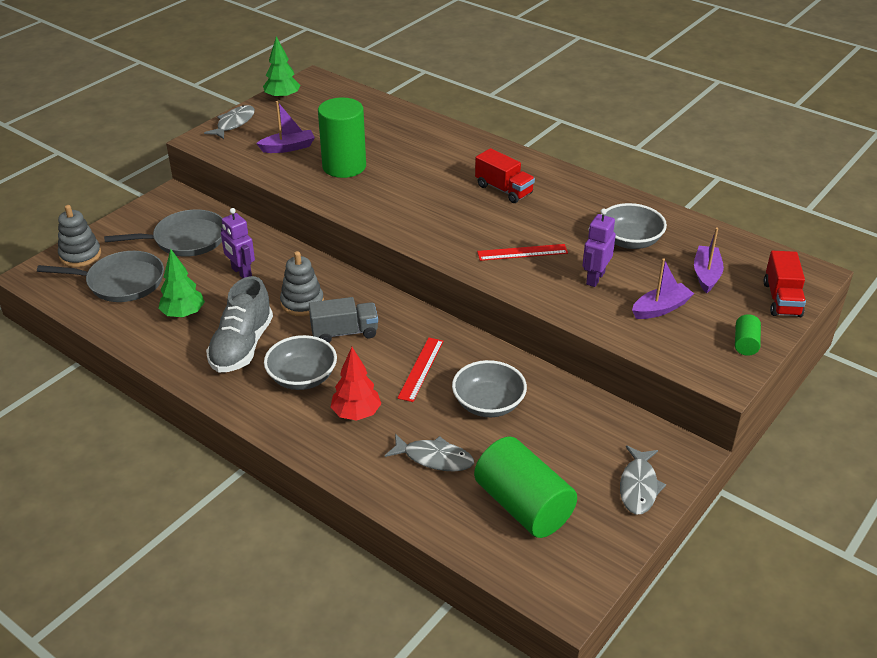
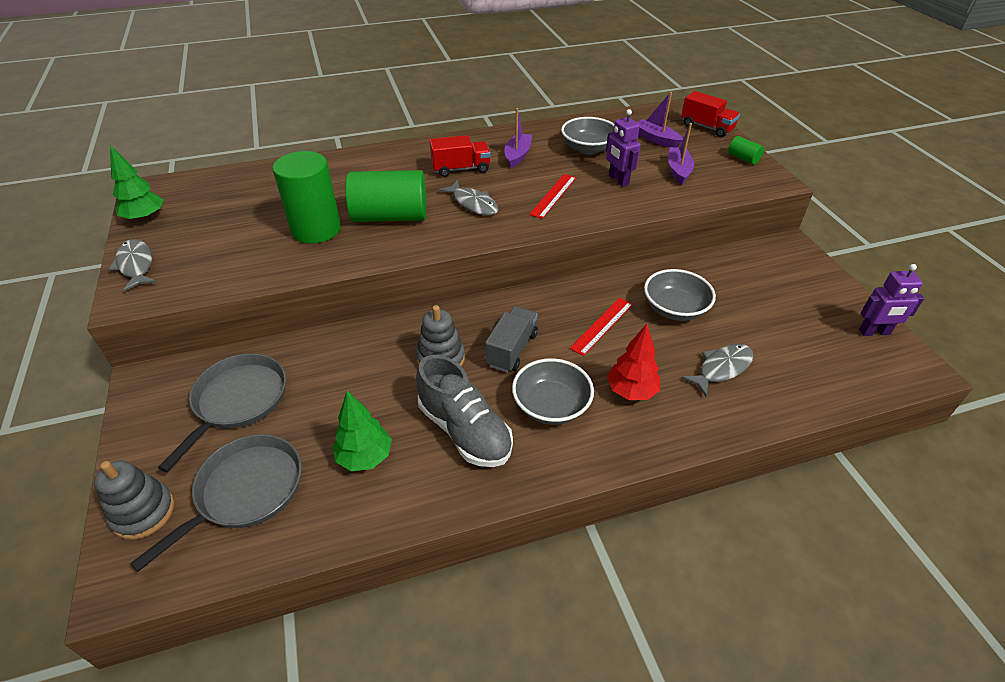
camera: 55 degrees left, 5 degrees up
purple robot [221,208,255,279] -> purple robot moved to [859,264,924,336]
purple boat [256,101,315,153] -> purple boat moved to [504,108,532,168]
red ruler [397,337,443,402] -> red ruler turned 75 degrees clockwise [570,298,633,356]
green cylinder [474,436,577,538] -> green cylinder moved to [345,170,427,222]
grey fish [620,446,666,515] -> grey fish moved to [438,180,499,215]

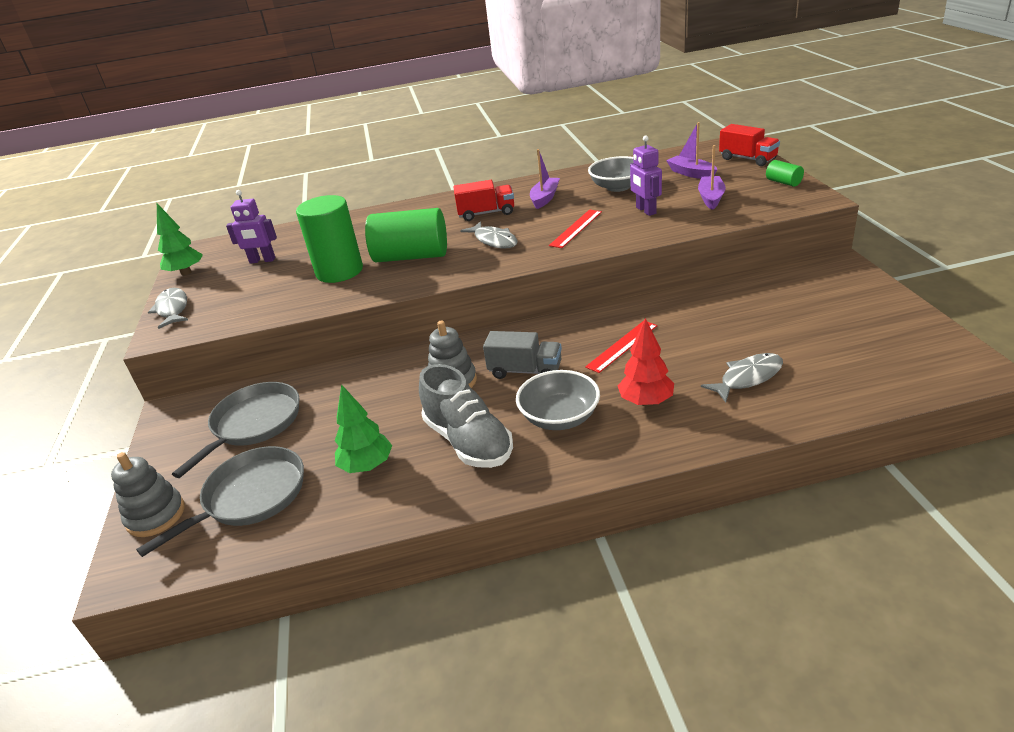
camera: 10 degrees right, 10 degrees down
grey truck [485,306,538,372] -> grey truck turned 75 degrees clockwise [483,331,562,379]
grey bowl [644,269,716,321] -> none
purple robot [859,264,924,336] -> purple robot moved to [226,190,277,264]

